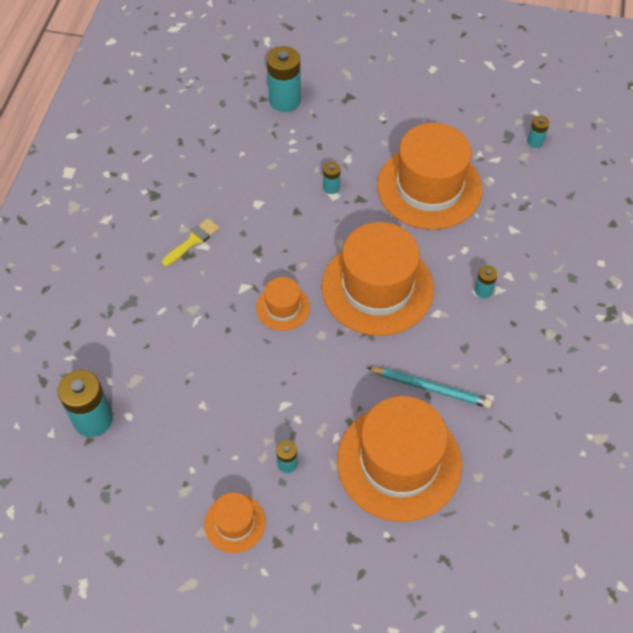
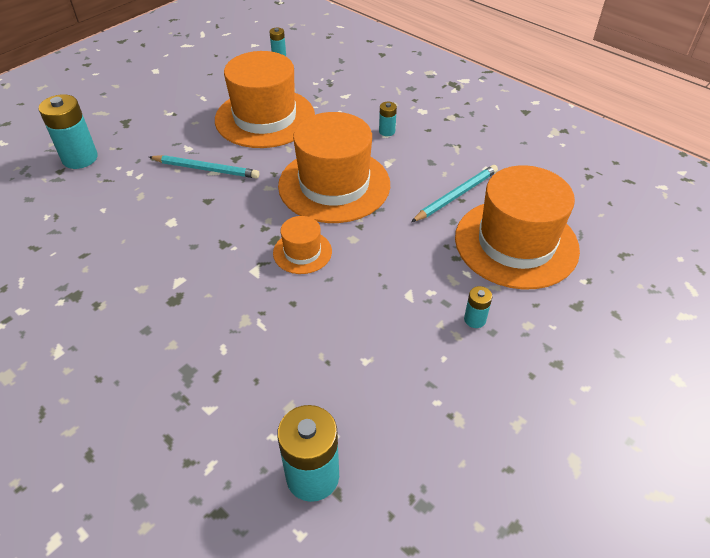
camera: 60 degrees left, 10 degrees down
yellow brush [162,218,220,266] -> none
orange hat [204,493,266,553] -> none
turquoise battery [323,162,341,194] -> turquoise pencil [149,155,259,178]

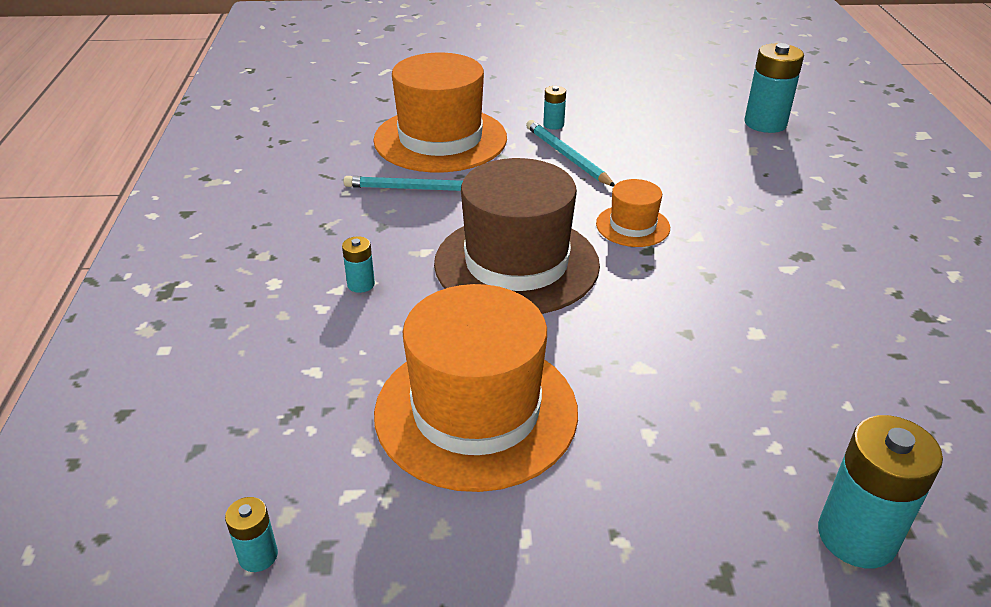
camera: 135 degrees left, 10 degrees down
turquoise pencil [149,155,259,178] -> turquoise pencil moved to [526,120,615,187]
orange hat [278,112,390,223] -> brown hat [434,158,600,314]

